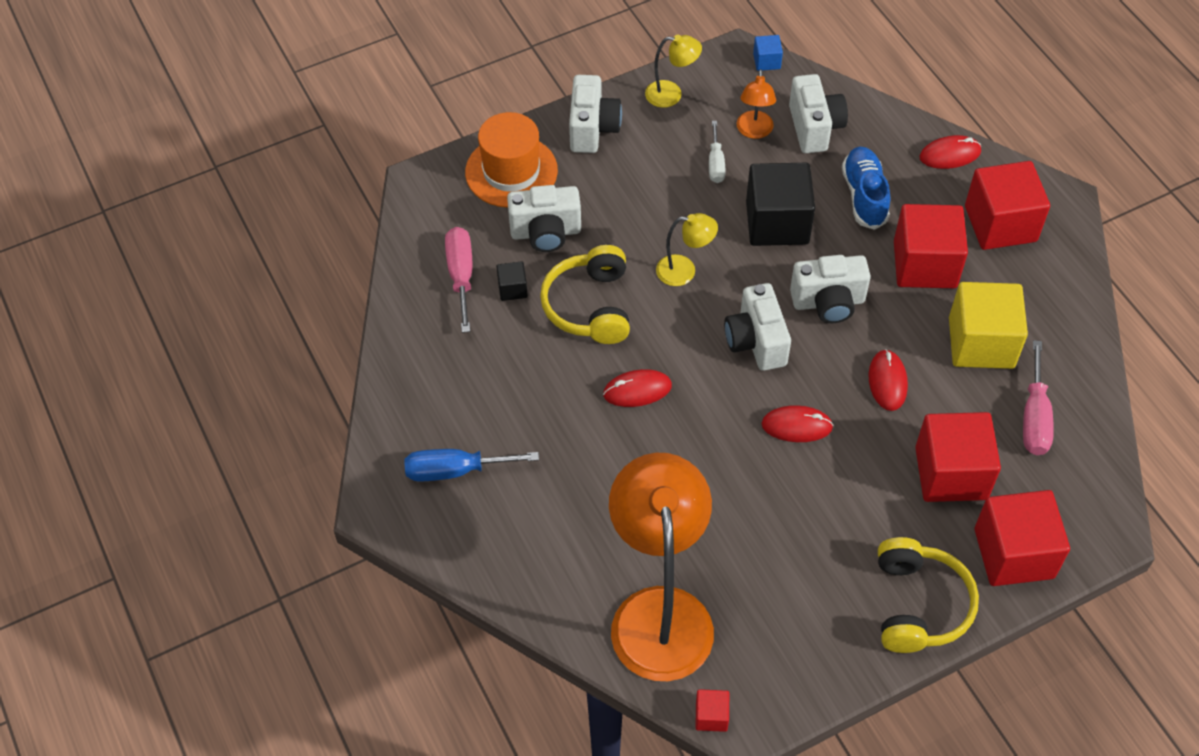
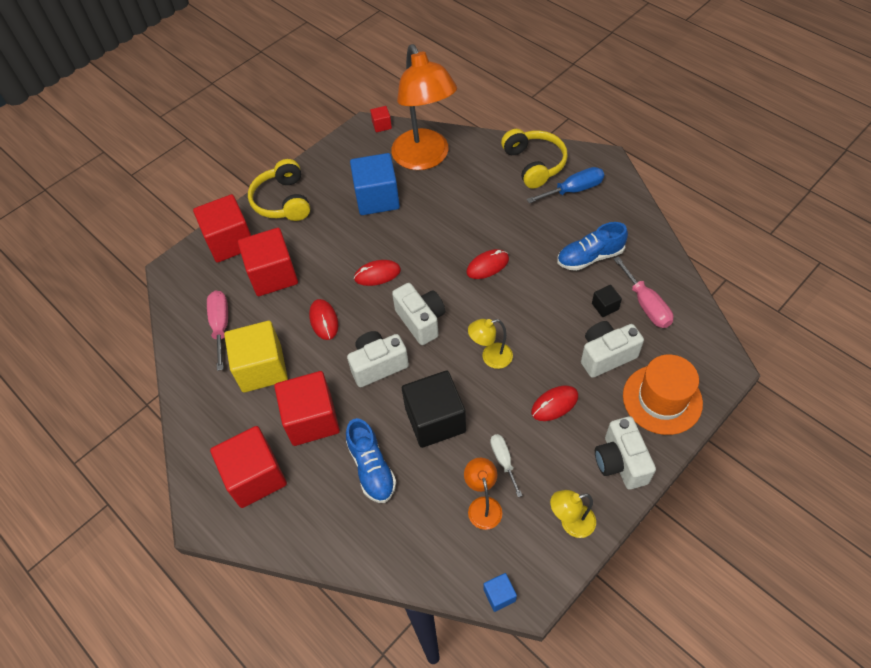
camera: 165 degrees right, 0 degrees up
yellow headphones [540,245,630,344] -> yellow headphones moved to [501,129,568,189]
white camera [789,74,848,153] -> none
red mouse [920,135,981,169] -> red mouse moved to [531,386,578,421]
none -> blue cube [350,153,400,215]
none -> blue shoe [557,222,628,271]

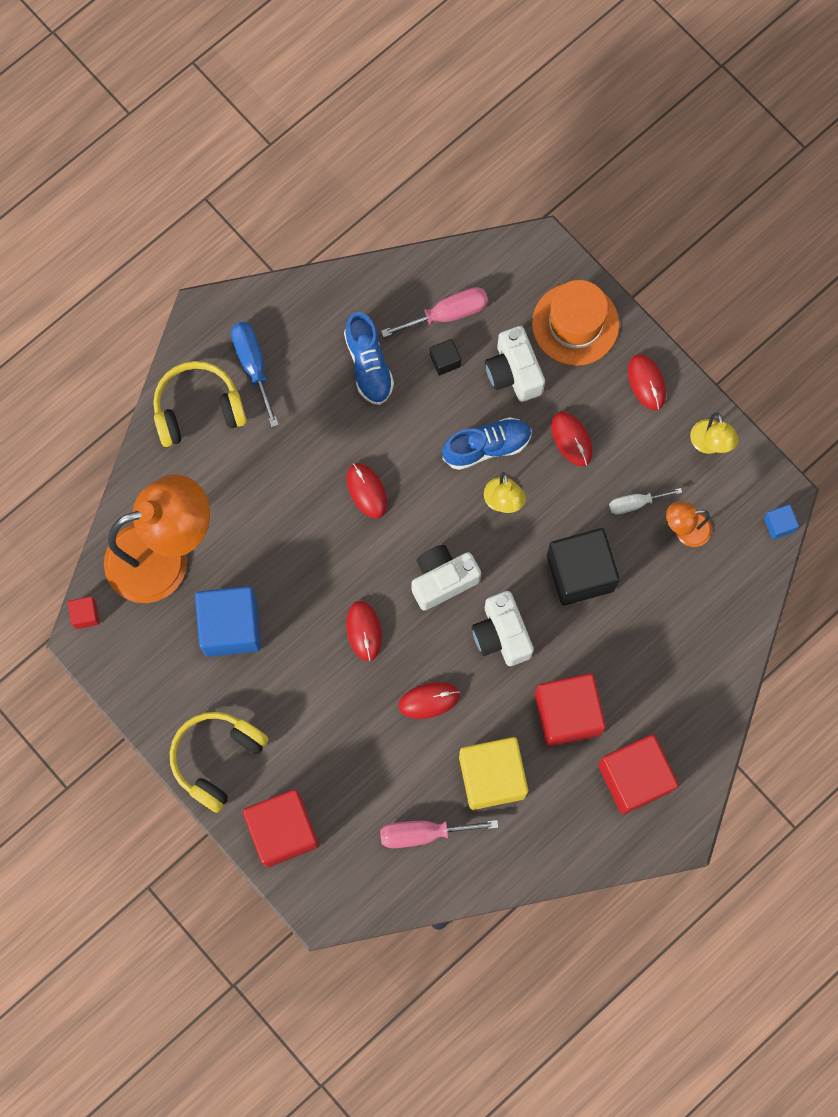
camera: 90 degrees left, 20 degrees up
red cube [238,228,298,296] -> none
yellow headphones [248,159,310,221] -> yellow headphones turned 135 degrees clockwise [170,712,268,813]
blue shoe [346,418,396,503] -> blue shoe moved to [442,417,532,470]
white camera [595,416,656,490] -> red mouse [628,354,666,410]

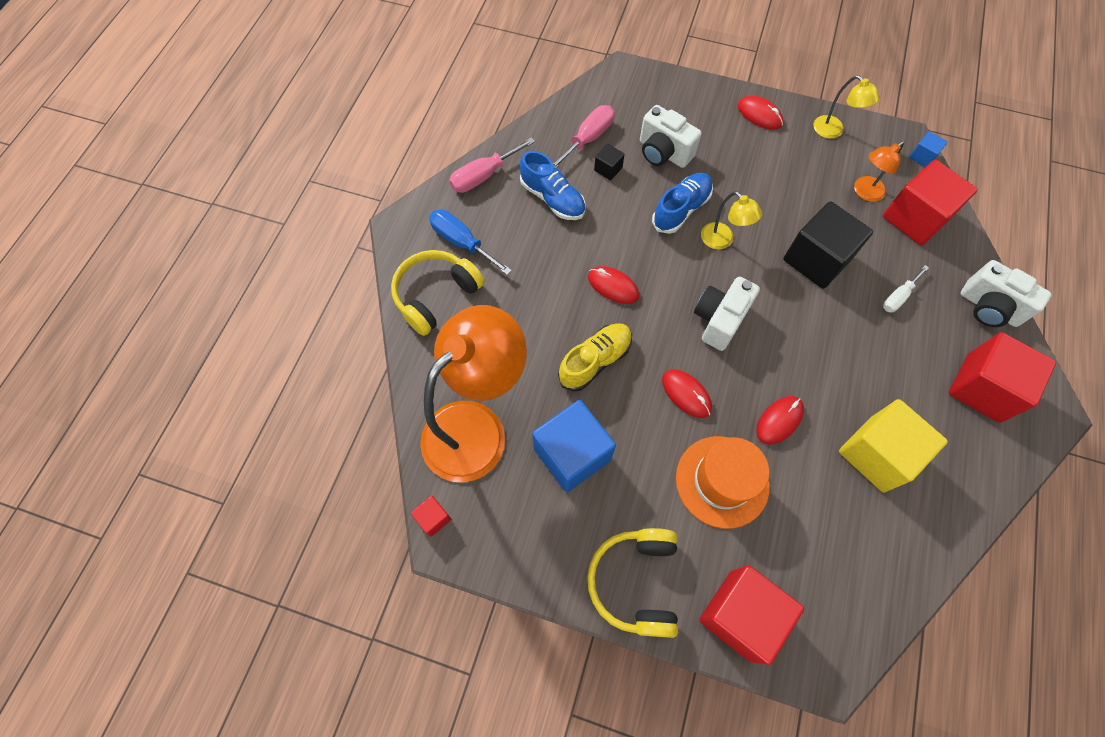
camera: 30 degrees left, 10 degrees down
pink screwdriver [380,820,498,848] -> pink screwdriver moved to [449,137,535,193]
white camera [472,591,534,666] -> white camera moved to [961,260,1052,327]
orange hat [532,280,619,366] -> orange hat moved to [676,436,770,529]
red cube [534,673,606,747] -> red cube moved to [883,160,978,246]
red mouse [551,412,593,466] -> none
white screwdriver [609,488,682,514] -> white screwdriver moved to [883,265,929,313]
none -> yellow shoe [558,323,632,391]

